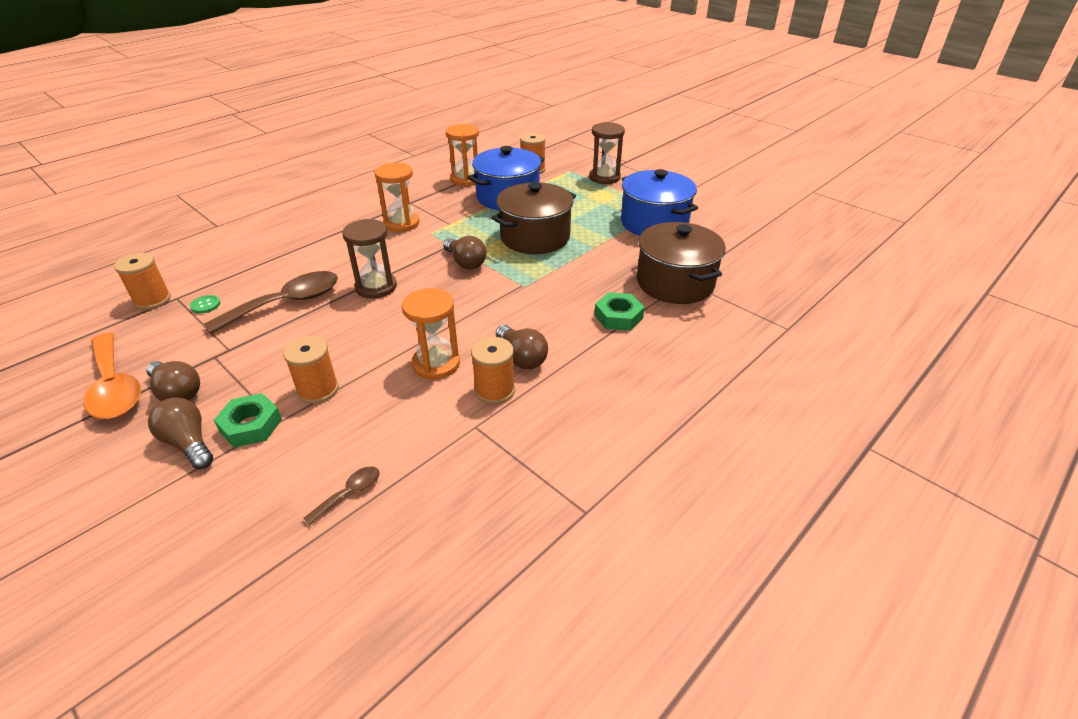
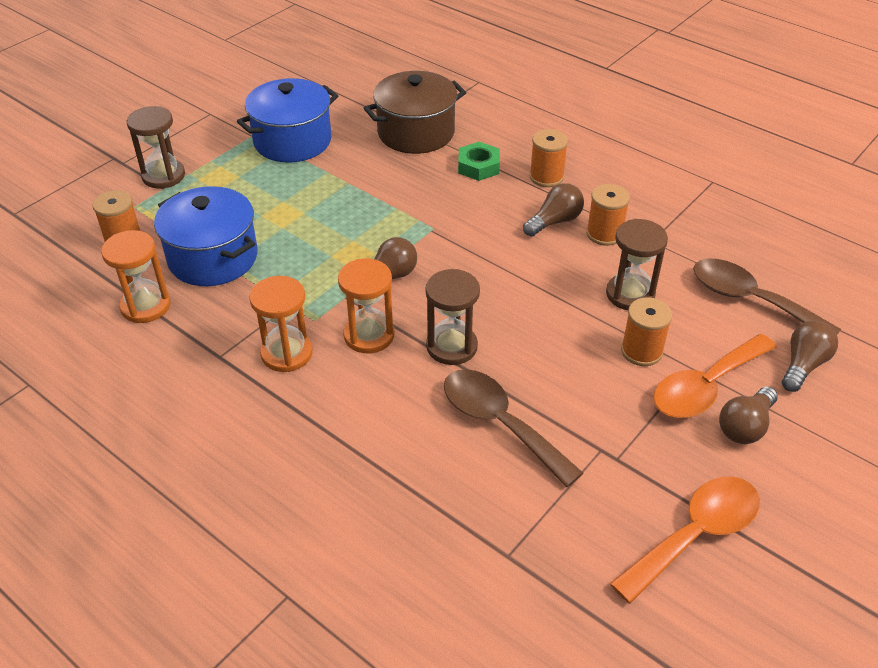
camera: 95 degrees left, 5 degrees up
orange spool [114,253,171,310] -> orange spool moved to [529,129,568,187]
brown light bulb [146,361,200,401] -> brown light bulb moved to [782,320,838,392]
green button [190,295,220,314] -> none
green nut [214,393,282,448] -> orange spoon [653,334,777,418]
brown spoon [303,466,380,525] -> brown spoon [693,259,841,335], size x2.19
orange hourglass [402,288,460,379] -> orange hourglass moved to [338,258,395,353]
brown pot [491,182,576,254] -> none
none -> brown hourglass [606,219,668,310]

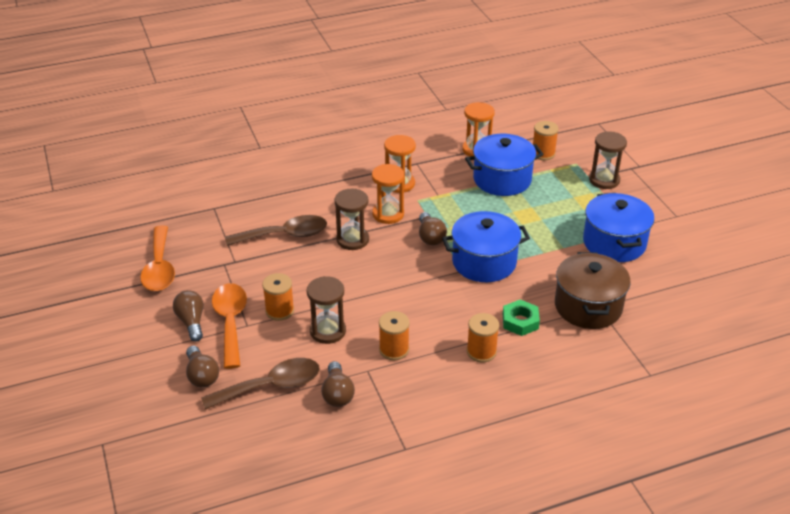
camera: 120 degrees right, 5 degrees down
brown light bulb [523,183,584,237] -> brown light bulb moved to [321,361,355,407]
none -> blue pot [442,211,530,282]

